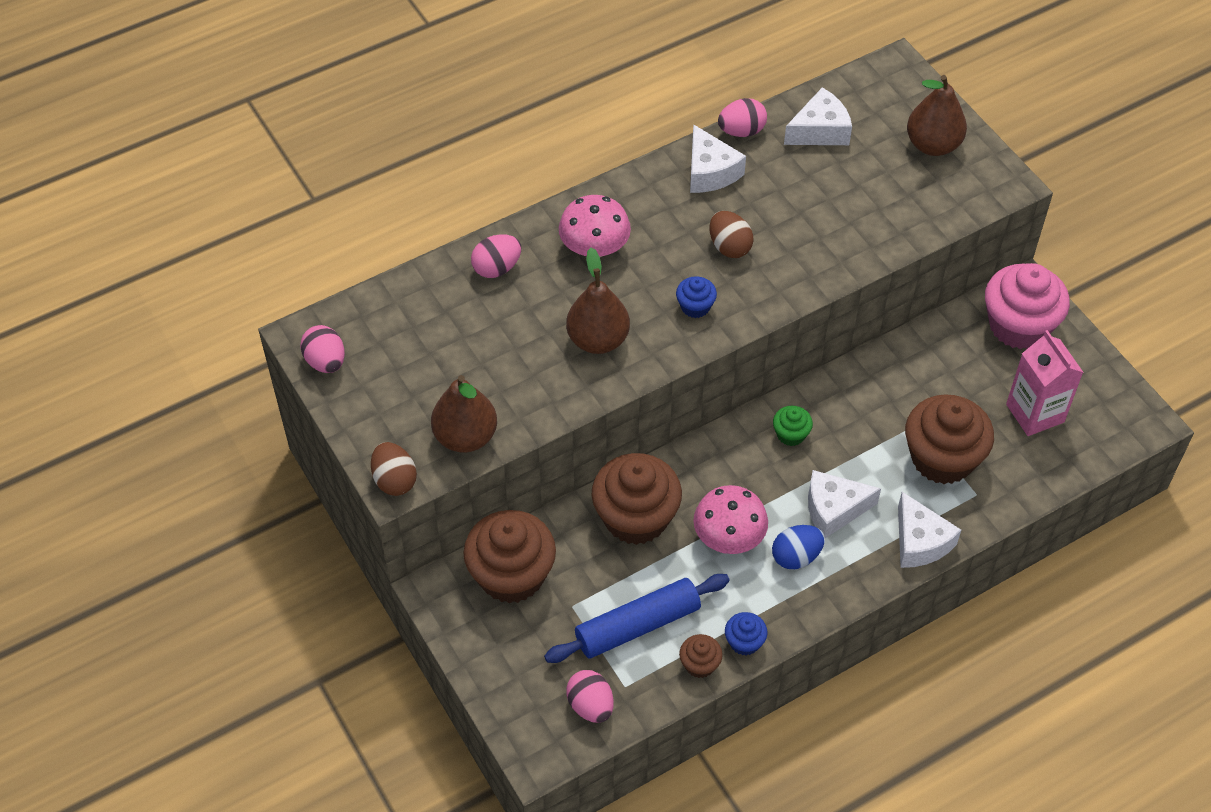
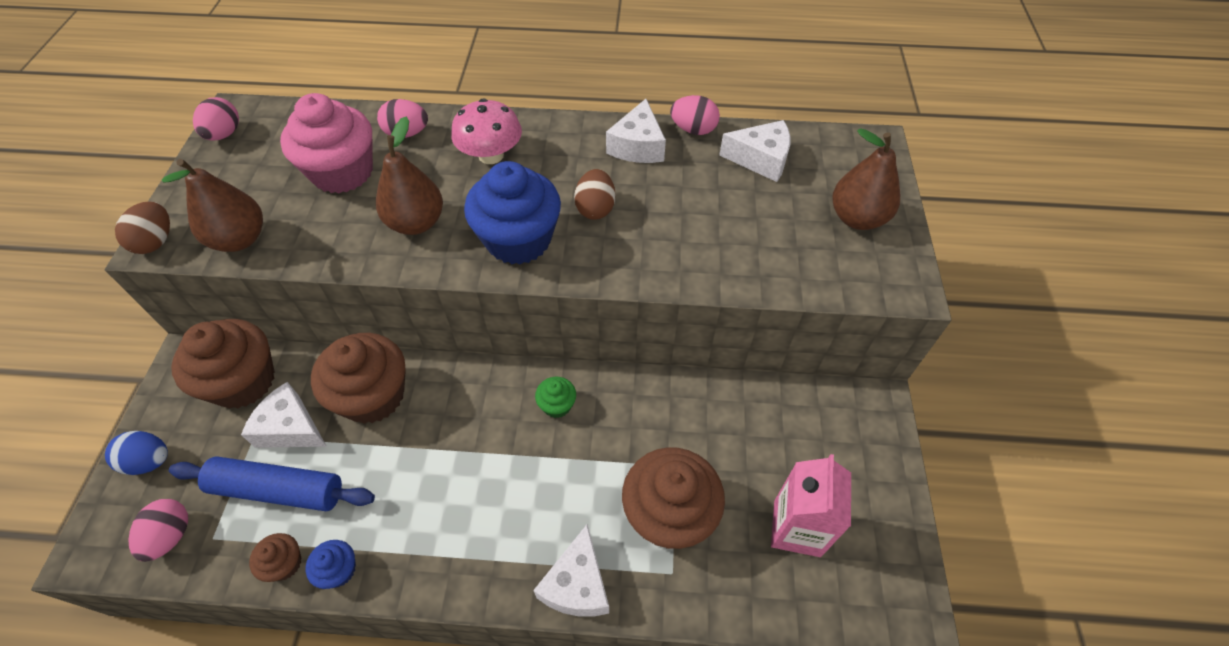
camera: 35 degrees right, 0 degrees up
blue cupcake [676,276,717,318] -> blue cupcake [464,161,561,265], size x2.18
pink mushroom [693,485,768,554] -> none
blue egg [772,525,825,569] -> blue egg moved to [105,431,168,475]
white cheese [808,470,881,538] -> white cheese moved to [241,382,327,448]
pink cupcake [985,263,1070,349] -> pink cupcake moved to [280,93,373,193]

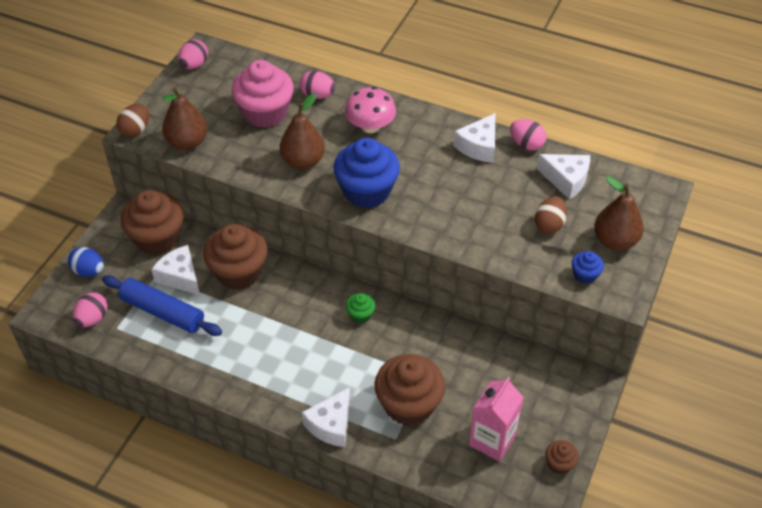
camera: 20 degrees right, 5 degrees down
brown cupcake [249,533,302,582] -> brown cupcake moved to [545,440,579,474]
blue cupcake [305,540,356,589] -> blue cupcake moved to [572,251,604,284]
brown egg [574,169,615,220] -> brown egg moved to [535,197,567,234]

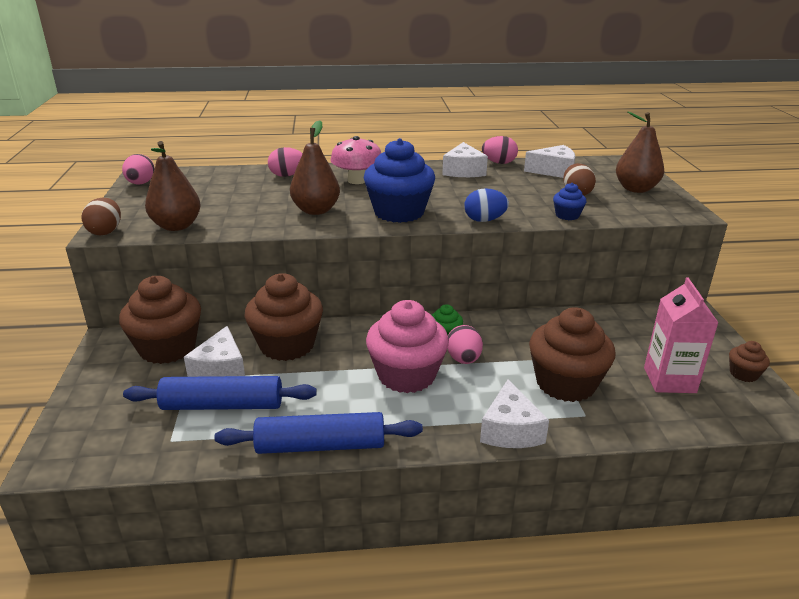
camera: 30 degrees left, 20 degrees down
blue egg [68,247,104,277] -> blue egg moved to [464,188,509,222]
pink egg [73,292,108,327] -> pink egg moved to [447,325,483,364]
white cheese [151,245,200,295] -> white cheese turned 105 degrees counterclockwise [184,326,245,377]
pink cupcake [232,60,294,128] -> pink cupcake moved to [366,300,449,393]
blue cupcake [572,251,604,284] -> blue cupcake moved to [553,183,586,220]
none -> blue rolling pin [215,412,423,454]

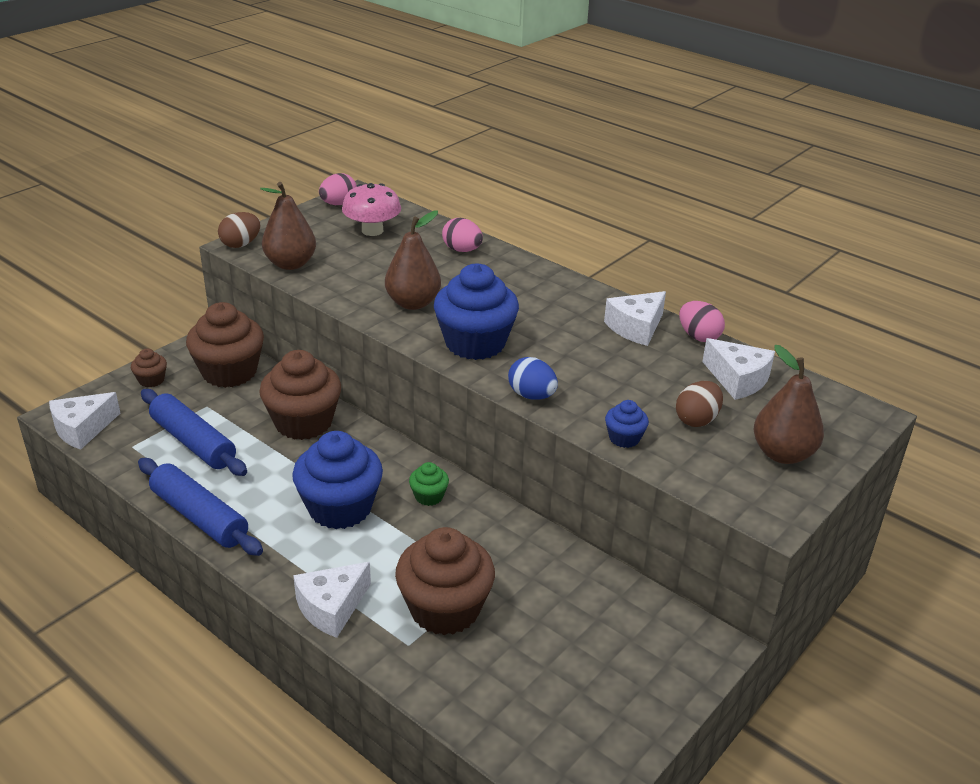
camera: 45 degrees right, 5 degrees up
white cheese [184,326,245,377] -> white cheese moved to [49,392,121,450]
pink mushroom [331,136,381,184] -> pink mushroom moved to [342,183,401,236]
pink cupcake [366,300,449,393] -> blue cupcake [292,431,383,529]
pink egg [447,325,483,364] -> none
pink carton [644,277,719,393] -> none
brown cupcake [729,341,770,382] -> brown cupcake moved to [131,348,167,387]

